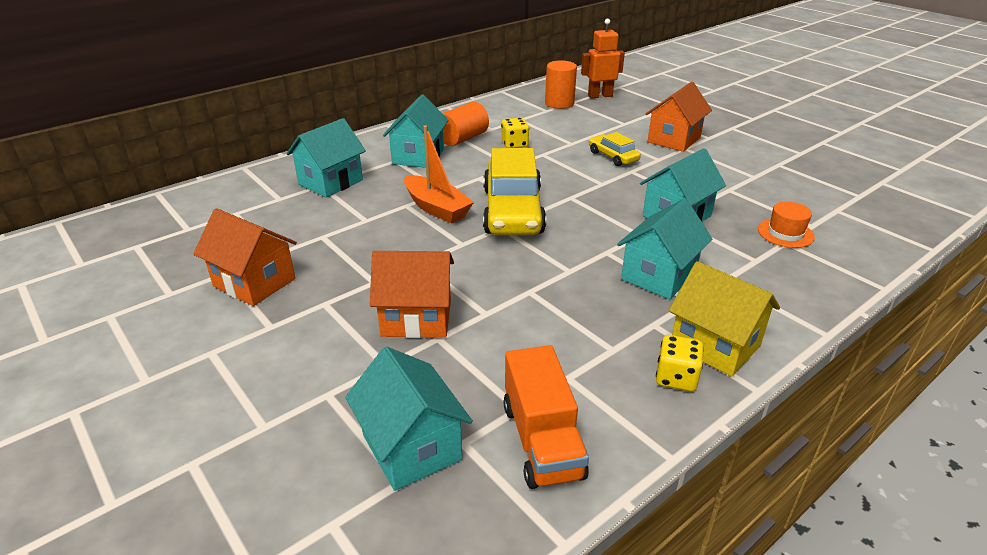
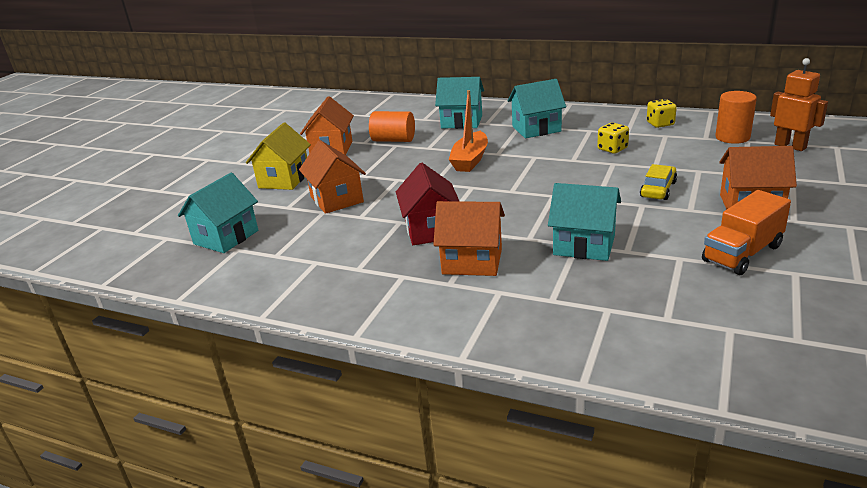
camera: 65 degrees right, 5 degrees down
orange cylinder [442,102,489,146] -> orange cylinder moved to [369,111,415,142]
yellow car [483,148,546,235] -> none
orange truck [503,345,589,489] -> orange truck moved to [702,190,791,275]
turquoise house [617,199,712,299] -> orange house [433,201,505,276]
yellow dice [656,335,704,392] -> yellow dice moved to [647,99,677,128]
yellow house [669,261,780,377] -> yellow house moved to [246,122,311,190]
orange hat [758,202,815,248] -> none
none -> red house [396,163,459,245]

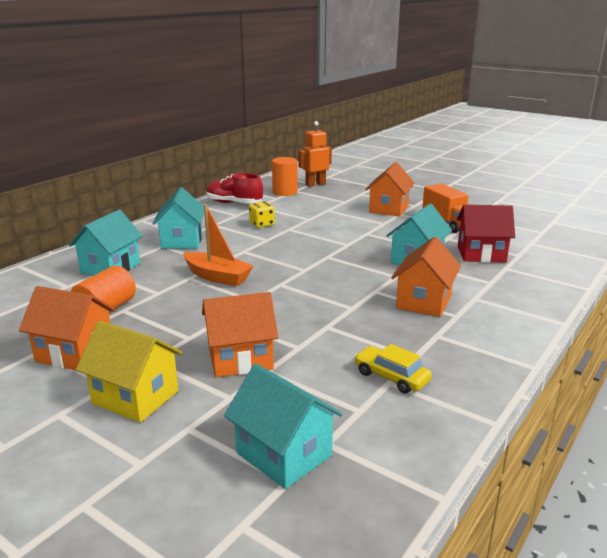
camera: 80 degrees left, 5 degrees down
red house [396,163,459,245] -> red house moved to [457,205,515,263]
yellow car [640,164,677,200] -> yellow car moved to [354,344,432,394]
yellow dice [647,99,677,128] -> red shoe [206,173,263,204]

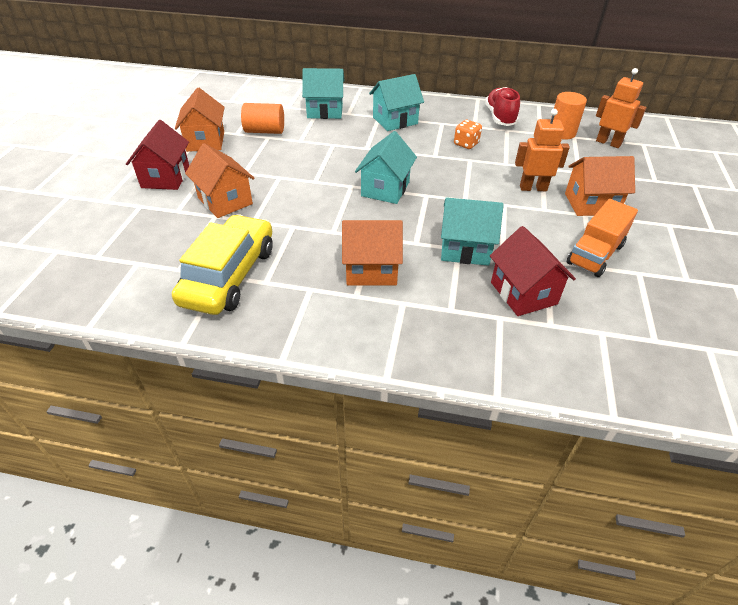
camera: 65 degrees right, 20 degrees up
yellow house [76,321,183,423] -> red house [126,120,189,190]
orange boat [183,204,253,286] -> none
turquoise house [224,364,343,489] -> turquoise house moved to [355,131,417,204]
yellow dice [249,201,275,228] -> orange dice [454,120,482,149]
yellow car [354,344,432,394] -> yellow car [172,214,273,315], size x2.02
none -> orange robot [515,109,570,191]

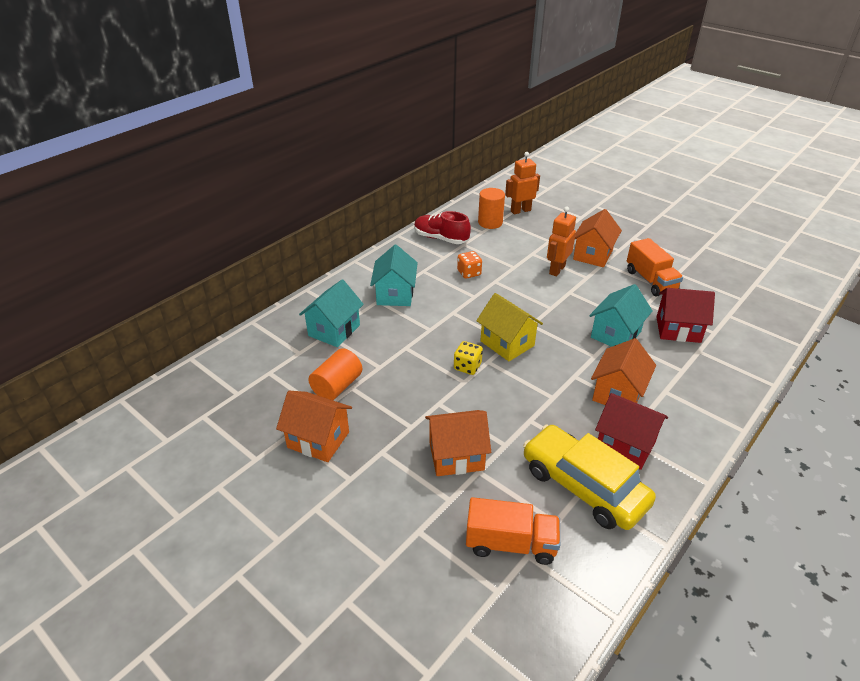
camera: 60 degrees left, 5 degrees down
red house [126,120,189,190] -> red house moved to [595,393,668,470]
turquoise house [355,131,417,204] -> yellow house [476,293,543,361]
none -> yellow dice [454,341,483,375]
none -> orange truck [466,497,560,565]

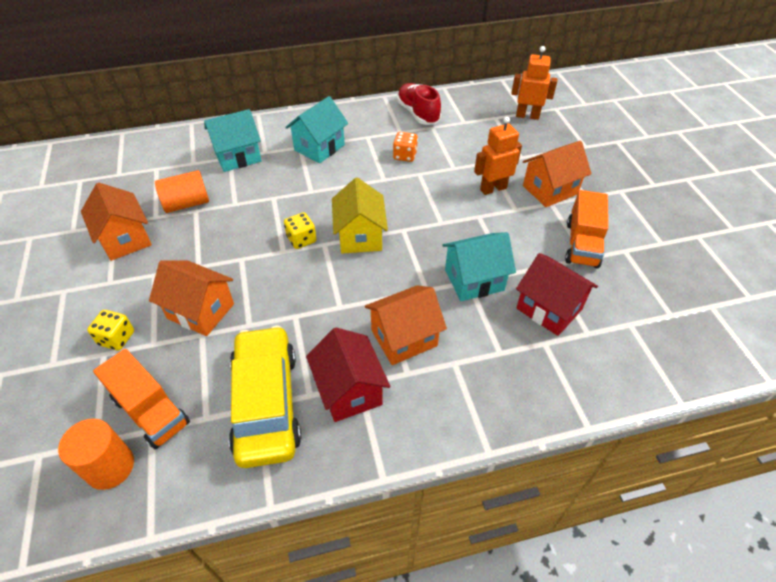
camera: 35 degrees right, 10 degrees up
orange cylinder [478,188,505,229] -> orange cylinder moved to [58,418,134,490]
none -> yellow dice [87,310,134,350]

